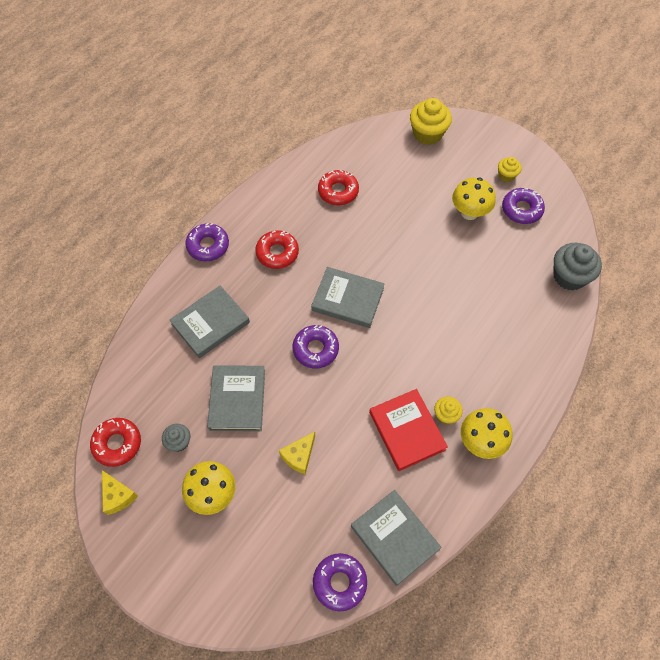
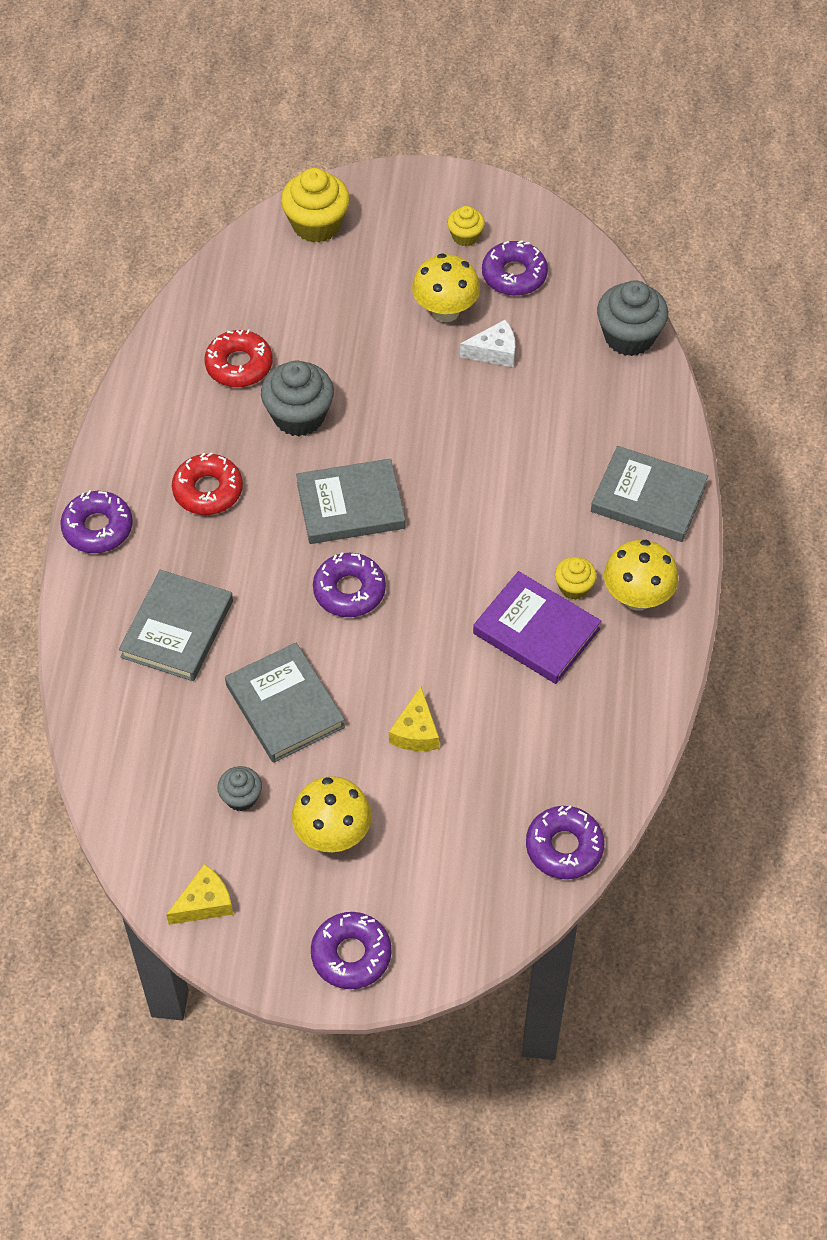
camera: 30 degrees left, 5 degrees down
red donut [90,418,141,467] -> none
yellow cheese [102,470,138,515] -> yellow cheese turned 60 degrees counterclockwise [166,864,233,925]
grey book [351,490,442,586] -> grey book moved to [591,446,708,542]
red book [369,389,448,471] -> purple book [473,571,601,684]
none -> grey cupcake [261,361,334,437]
none -> purple donut [311,912,391,989]
none -> white cheese [460,320,515,367]

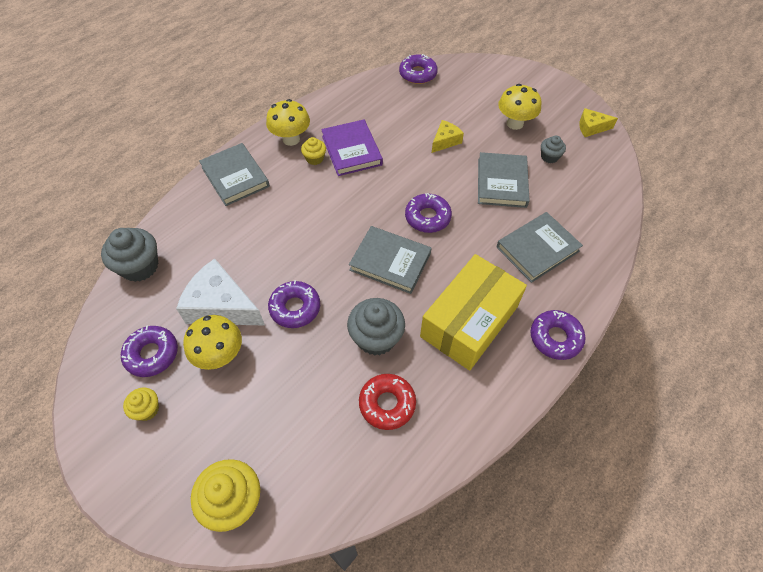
camera: 145 degrees left, 0 degrees up
red donut [172,452,243,515] -> yellow box [420,254,527,370]
purple donut [311,912,391,989] -> purple donut moved to [268,280,320,328]
white cheese [460,320,515,367] -> white cheese [176,258,265,326], size x1.87

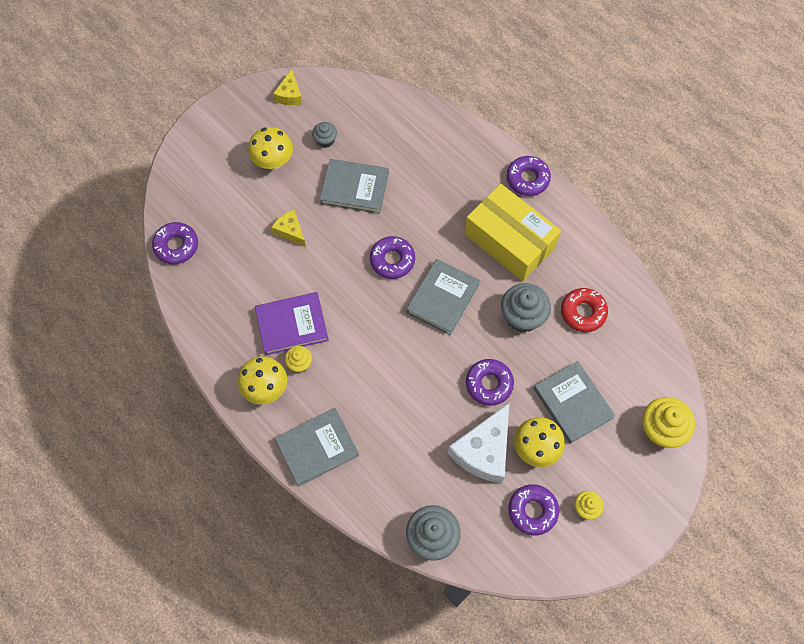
camera: 85 degrees left, 10 degrees up
grey book [497,212,583,283] -> grey book moved to [534,361,615,444]

